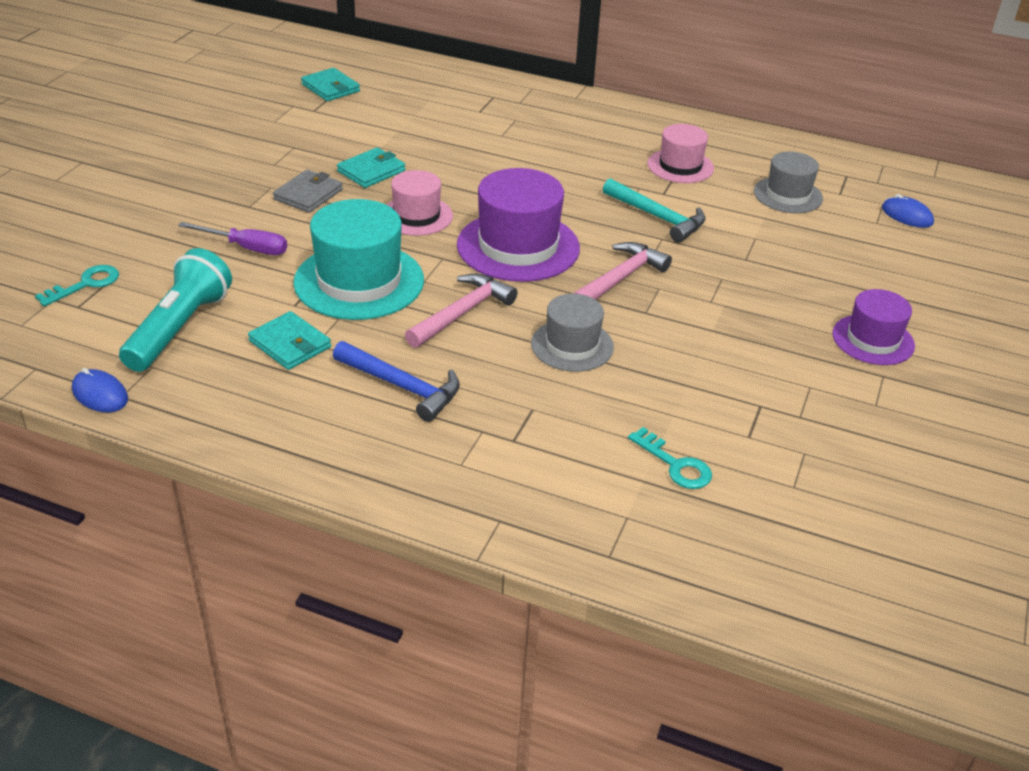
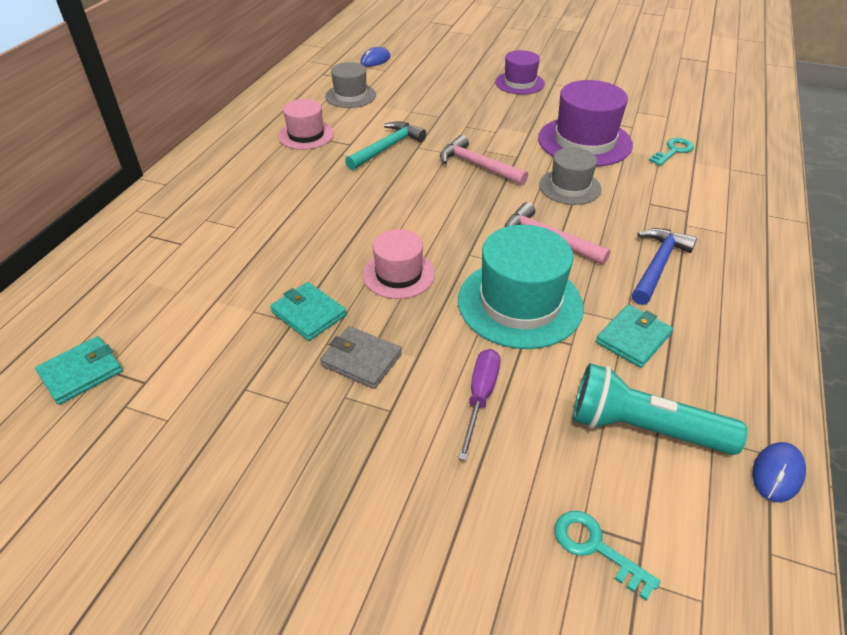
camera: 90 degrees left, 5 degrees up
purple hat [457,168,580,282] -> purple hat moved to [538,80,633,167]

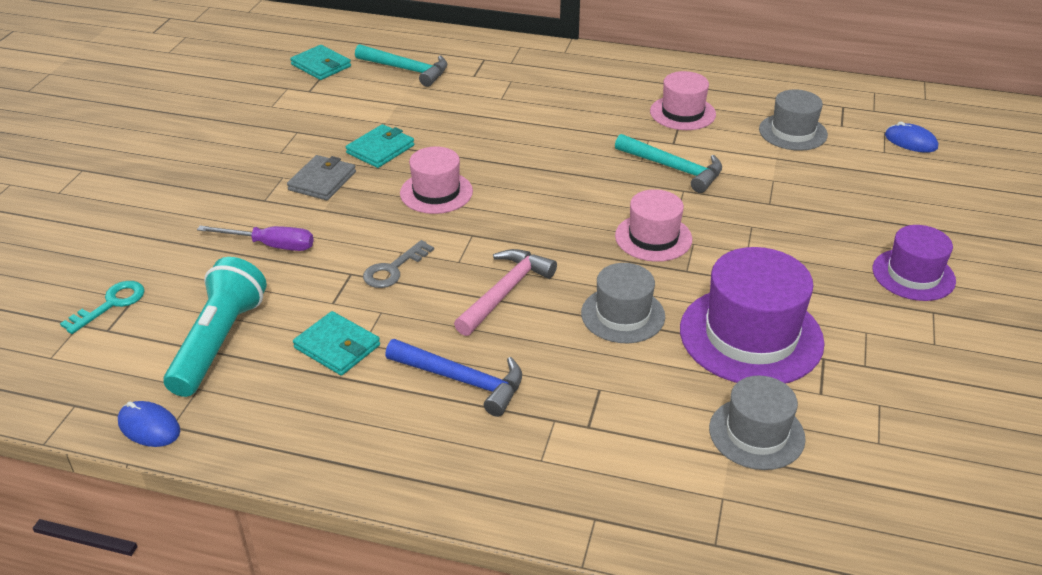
camera: 85 degrees right, 5 degrees down
pink hammer [440,135,528,185] -> pink hat [615,189,692,262]
turquoise hat [458,225,584,349] -> grey key [363,240,434,288]
turquoise key [649,138,694,166] -> grey hat [709,376,806,470]
none -> turquoise hammer [355,44,447,87]

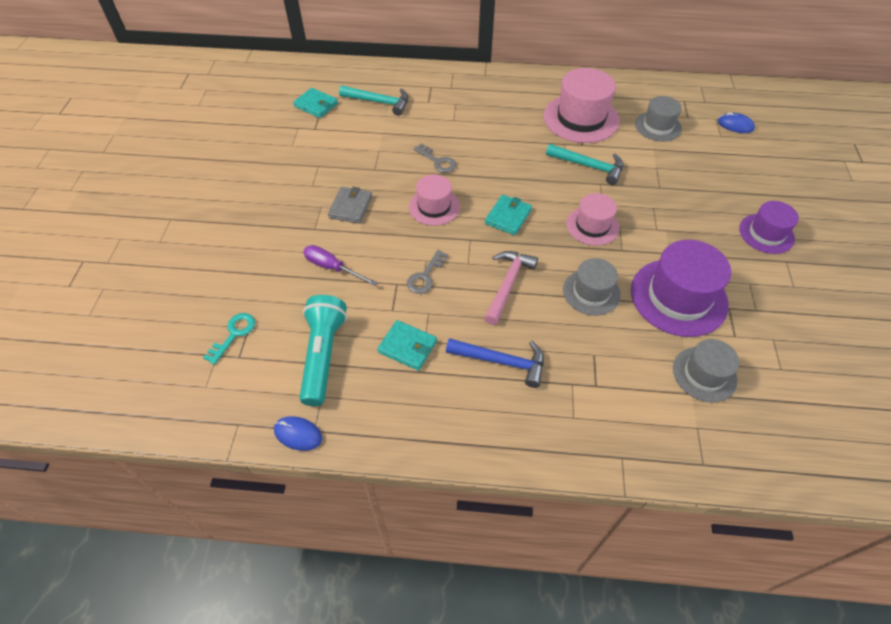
camera: 10 degrees left, 15 degrees up
purple screwdriver [197,226,314,251] -> purple screwdriver turned 150 degrees counterclockwise [303,245,377,286]
turquoise wallet [346,124,414,168] -> turquoise wallet moved to [485,195,532,235]
pink hat [650,71,716,130] -> pink hat [544,68,620,143], size x1.66
none -> grey key [414,143,456,173]

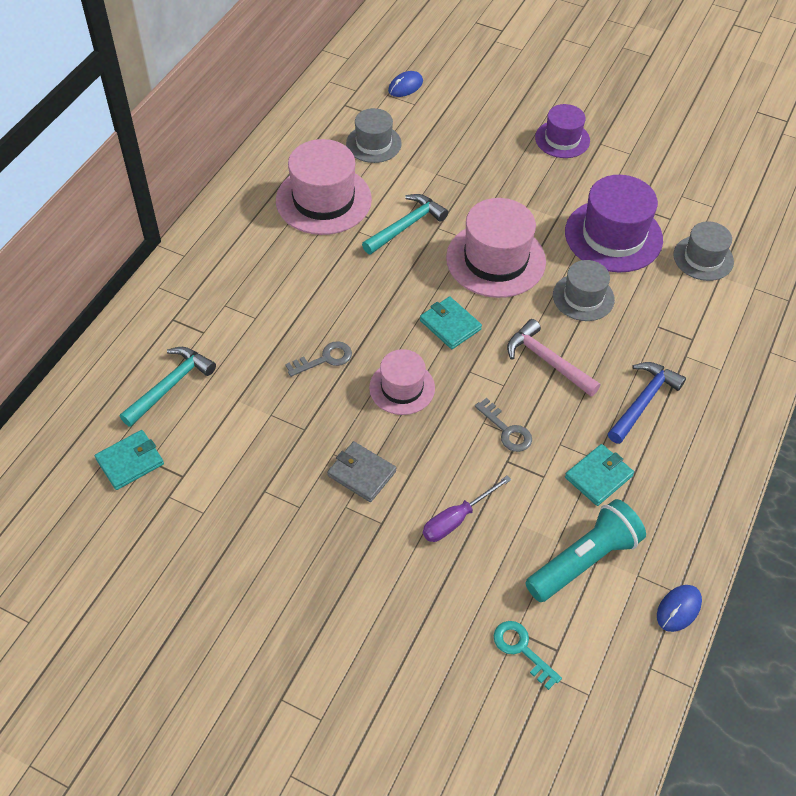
camera: 70 degrees left, 0 degrees up
turquoise flashlight [300,295,347,406] -> turquoise flashlight turned 120 degrees clockwise [525,499,646,602]
pink hat [566,193,619,246] -> pink hat [446,198,546,298], size x1.66

